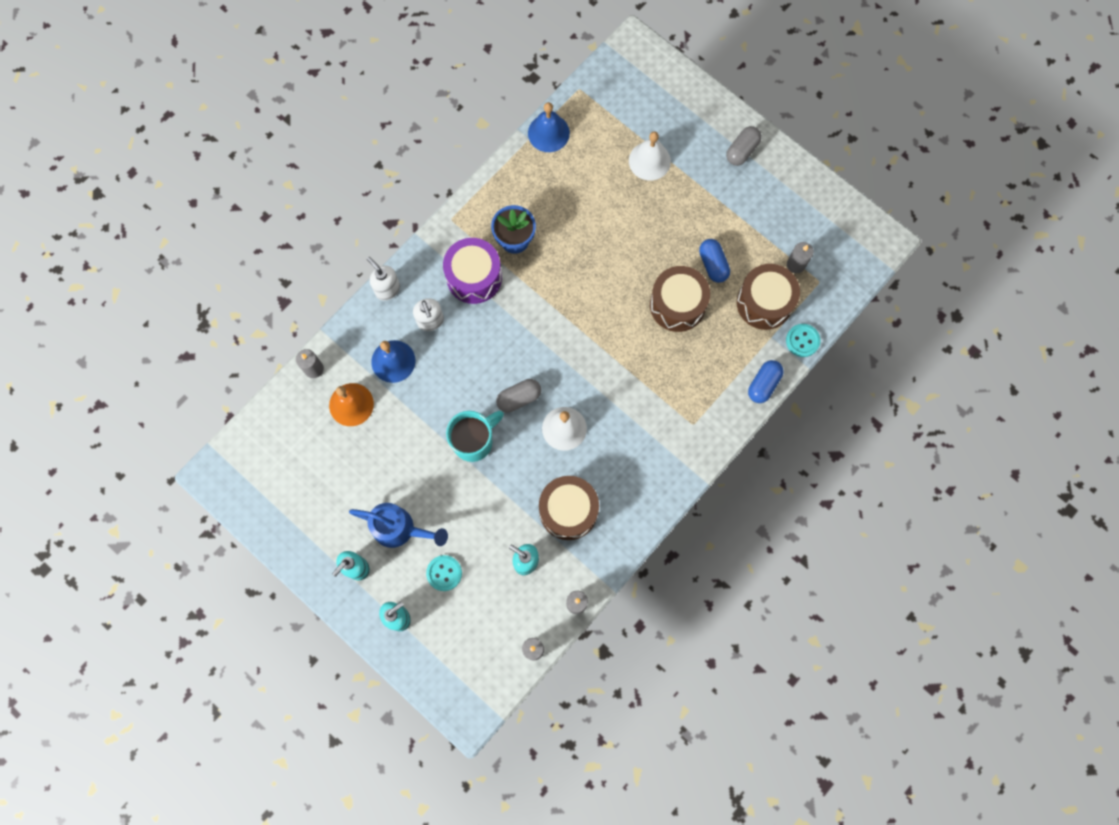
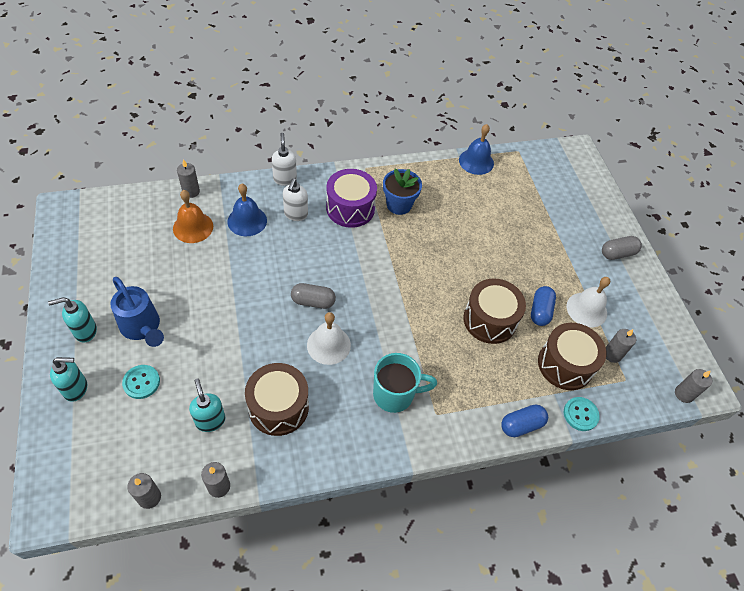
camera: 30 degrees right, 20 degrees down
turquoise mug [446,411,504,462] -> turquoise mug moved to [373,353,437,413]
white bell [629,132,671,181] -> white bell moved to [567,277,610,327]
none -> grey candle [675,369,713,403]

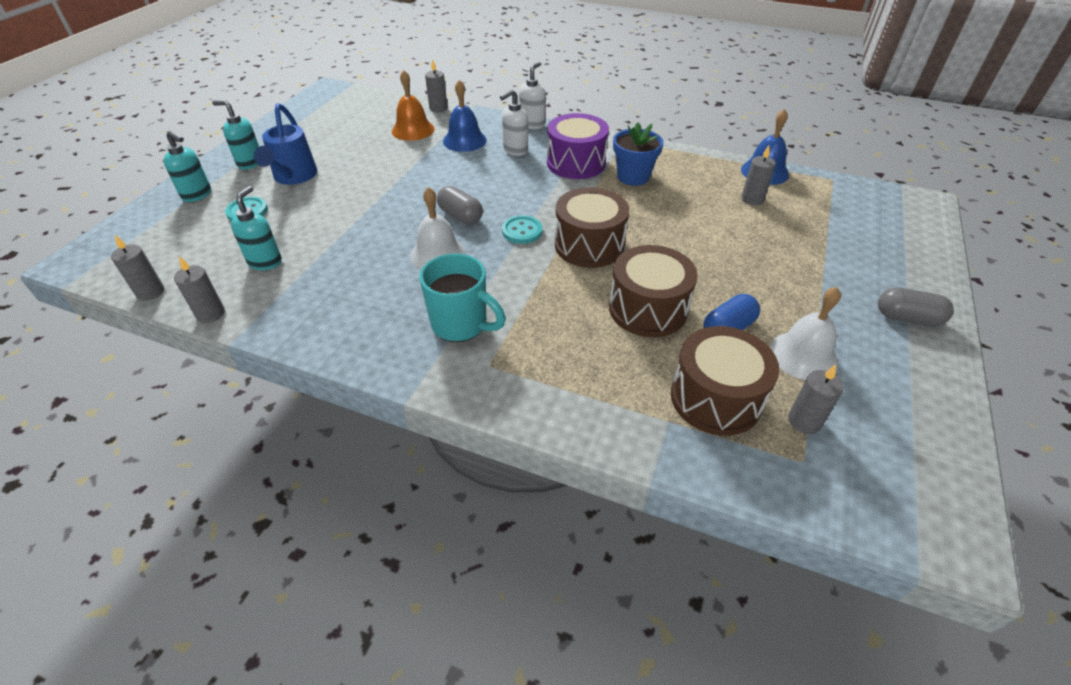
camera: 40 degrees right, 10 degrees down
brown drum [245,363,309,436] -> brown drum moved to [555,187,629,268]
blue capsule [501,405,548,437] -> none
turquoise button [564,397,600,431] -> turquoise button moved to [502,215,543,244]
grey candle [675,369,713,403] -> grey candle moved to [741,145,776,205]

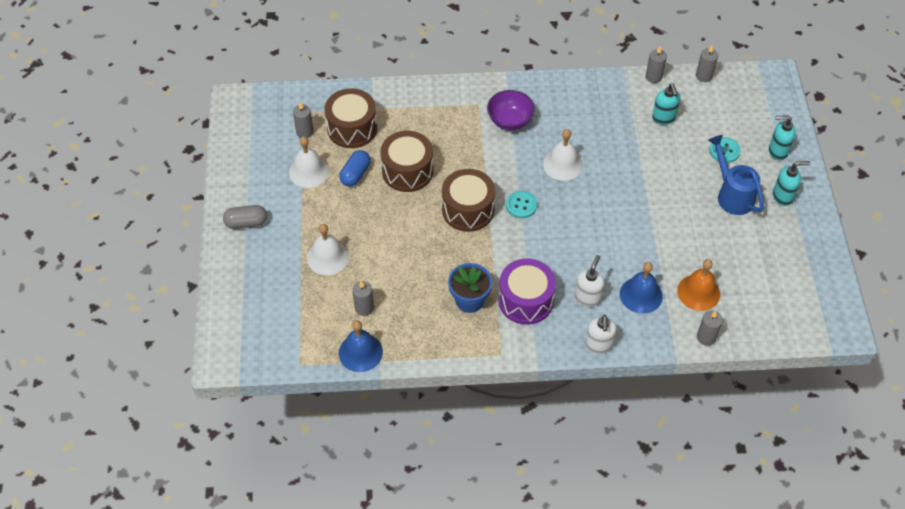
camera: 155 degrees right, 10 degrees up
turquoise mug [419,253,506,342] -> purple bowl [487,90,535,130]
grey capsule [437,186,483,224] -> none
none -> white bell [307,224,349,275]

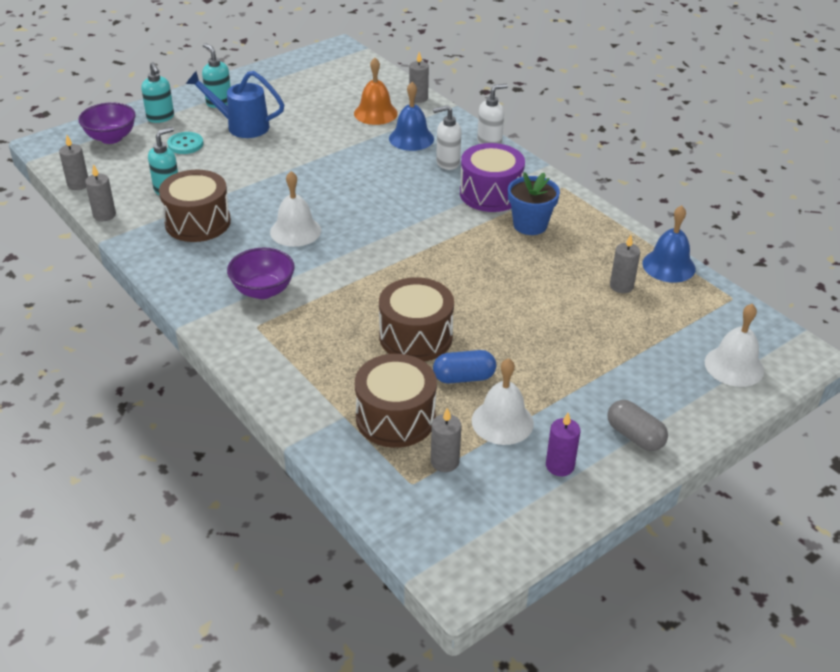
camera: 125 degrees left, 15 degrees down
white bell [307,224,349,275] -> white bell moved to [705,304,764,387]
brown drum [442,169,495,232] -> brown drum moved to [159,170,231,242]
turquoise button [506,191,537,218] -> none
blue watering can [708,135,764,215] -> blue watering can turned 75 degrees clockwise [186,71,284,138]
none -> purple bowl [78,102,136,144]
none -> purple candle [546,413,581,476]

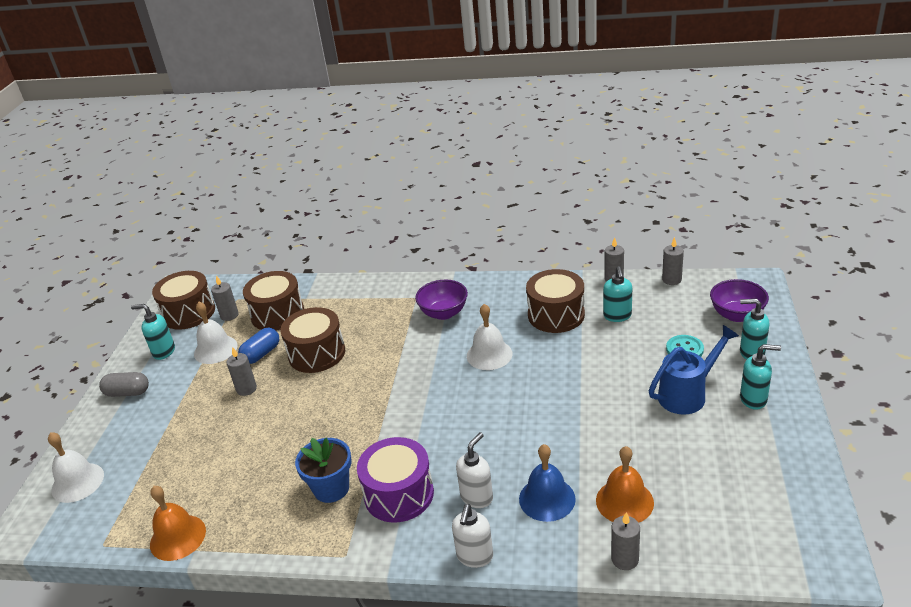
camera: 140 degrees right, 5 degrees down
purple candle [546,413,581,476] -> turquoise soap dispenser [131,304,175,360]
grey candle [610,235,640,293] -> grey candle moved to [226,347,257,396]
blue bell [642,205,696,283] -> orange bell [150,486,206,561]
none -> brown drum [152,271,215,330]

